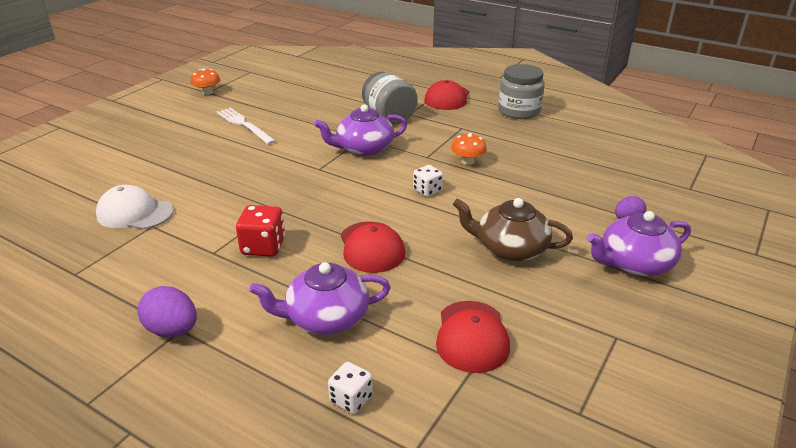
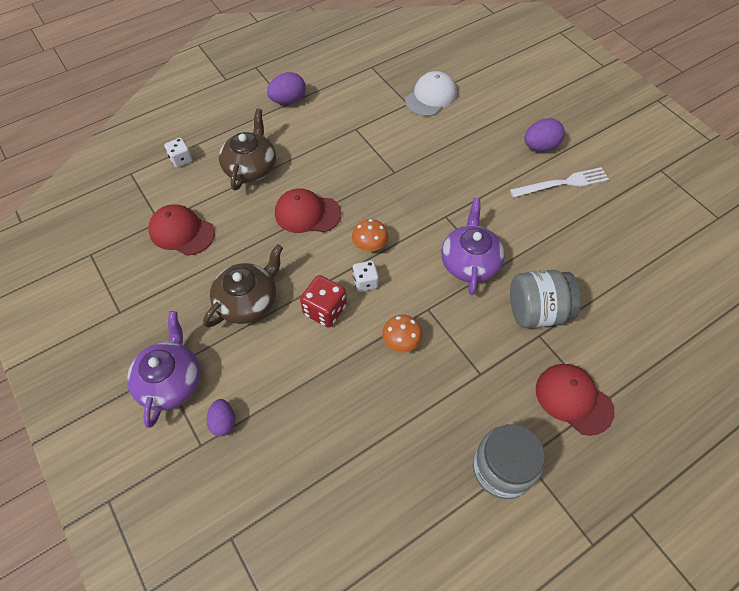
camera: 115 degrees right, 25 degrees up
orange mushroom [191,68,220,95] -> orange mushroom moved to [352,219,388,251]
red dice [236,205,285,257] -> red dice moved to [300,275,347,328]
purple teapot [249,262,391,335] -> brown teapot [219,108,276,190]
none -> purple egg [524,118,565,151]

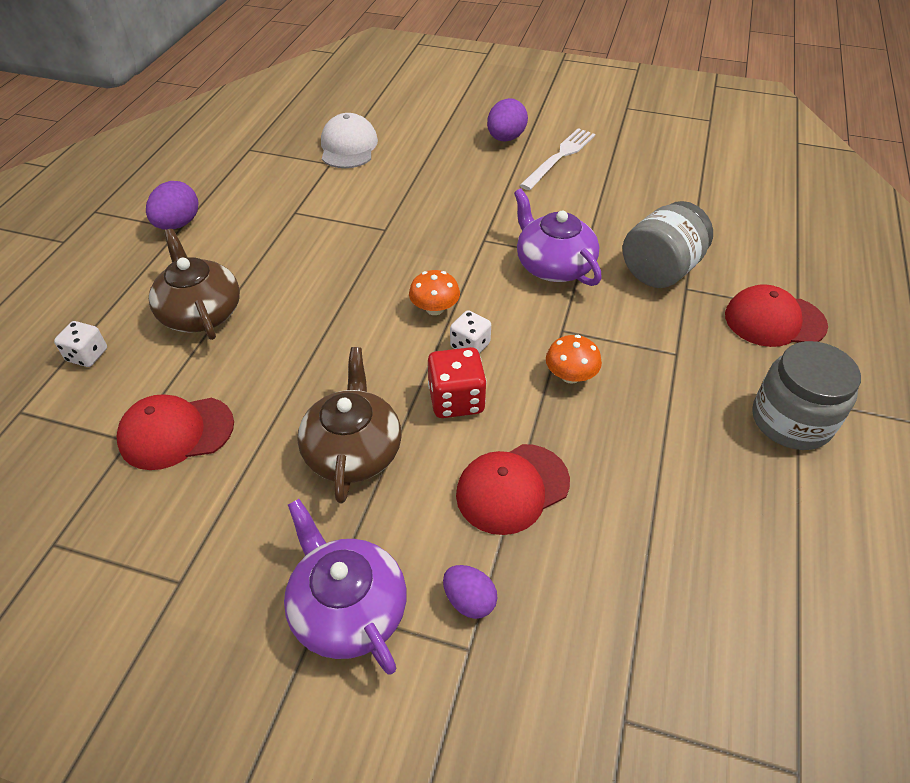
camera: 40 degrees left, 10 degrees down
red cap [275,188,341,233] -> red cap moved to [456,444,570,535]

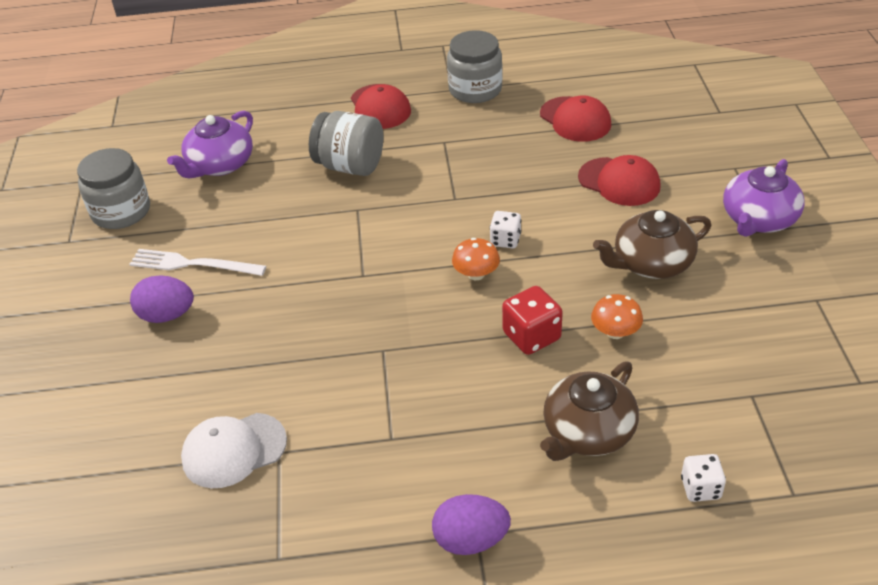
camera: 110 degrees left, 5 degrees down
red cap [116,394,234,470] -> red cap moved to [540,95,611,142]
red dice [428,347,487,418] -> red dice moved to [502,286,563,355]
purple egg [443,565,498,619] -> none
purple teapot [514,189,602,286] -> purple teapot moved to [167,111,253,178]
orange mushroom [546,335,602,384] -> orange mushroom moved to [591,294,643,339]
none -> grey jar [77,148,150,229]

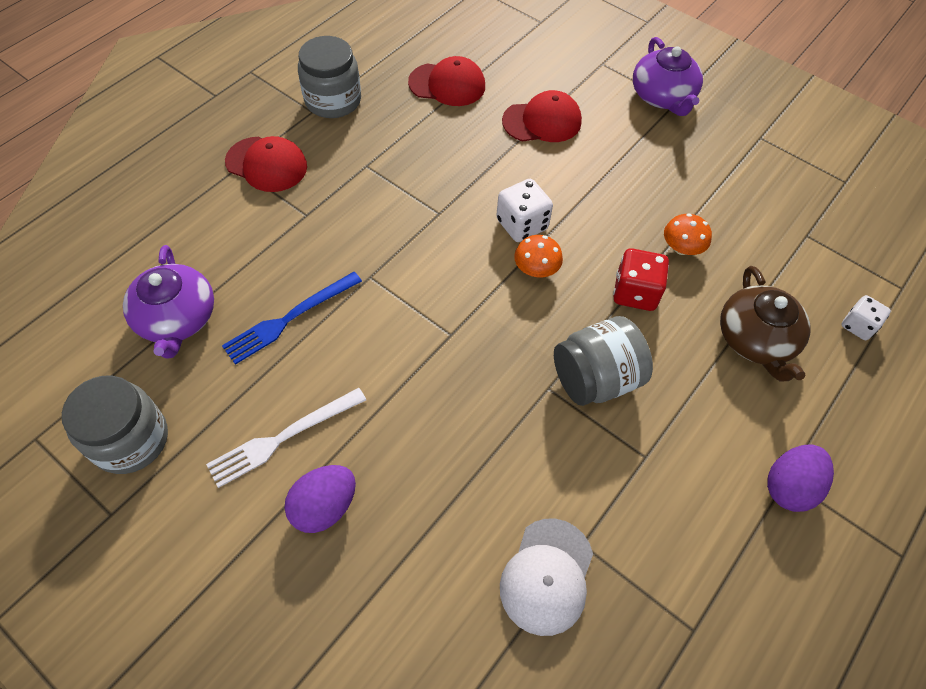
camera: 50 degrees left, 15 degrees up
grey jar [309,111,383,176] -> grey jar moved to [554,316,653,406]
white dice [490,211,521,248] -> white dice [496,179,553,242], size x1.51
brown teapot [593,210,711,279] -> none
none -> blue fork [222,272,362,365]

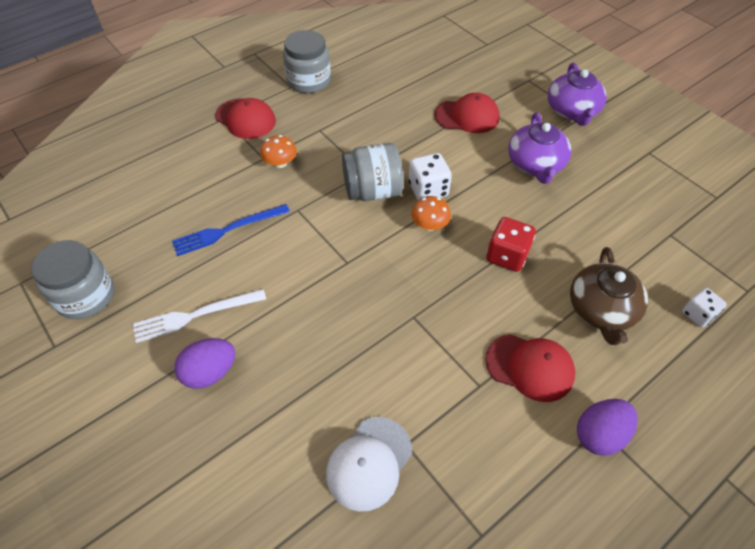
camera: 15 degrees right, 5 degrees down
purple teapot [123,245,214,359] -> purple teapot moved to [508,112,572,184]
red cap [408,56,485,106] -> red cap moved to [486,334,575,402]
grey jar [554,316,653,406] -> grey jar moved to [342,143,403,201]
orange mushroom [664,213,712,255] -> orange mushroom moved to [260,135,297,168]

